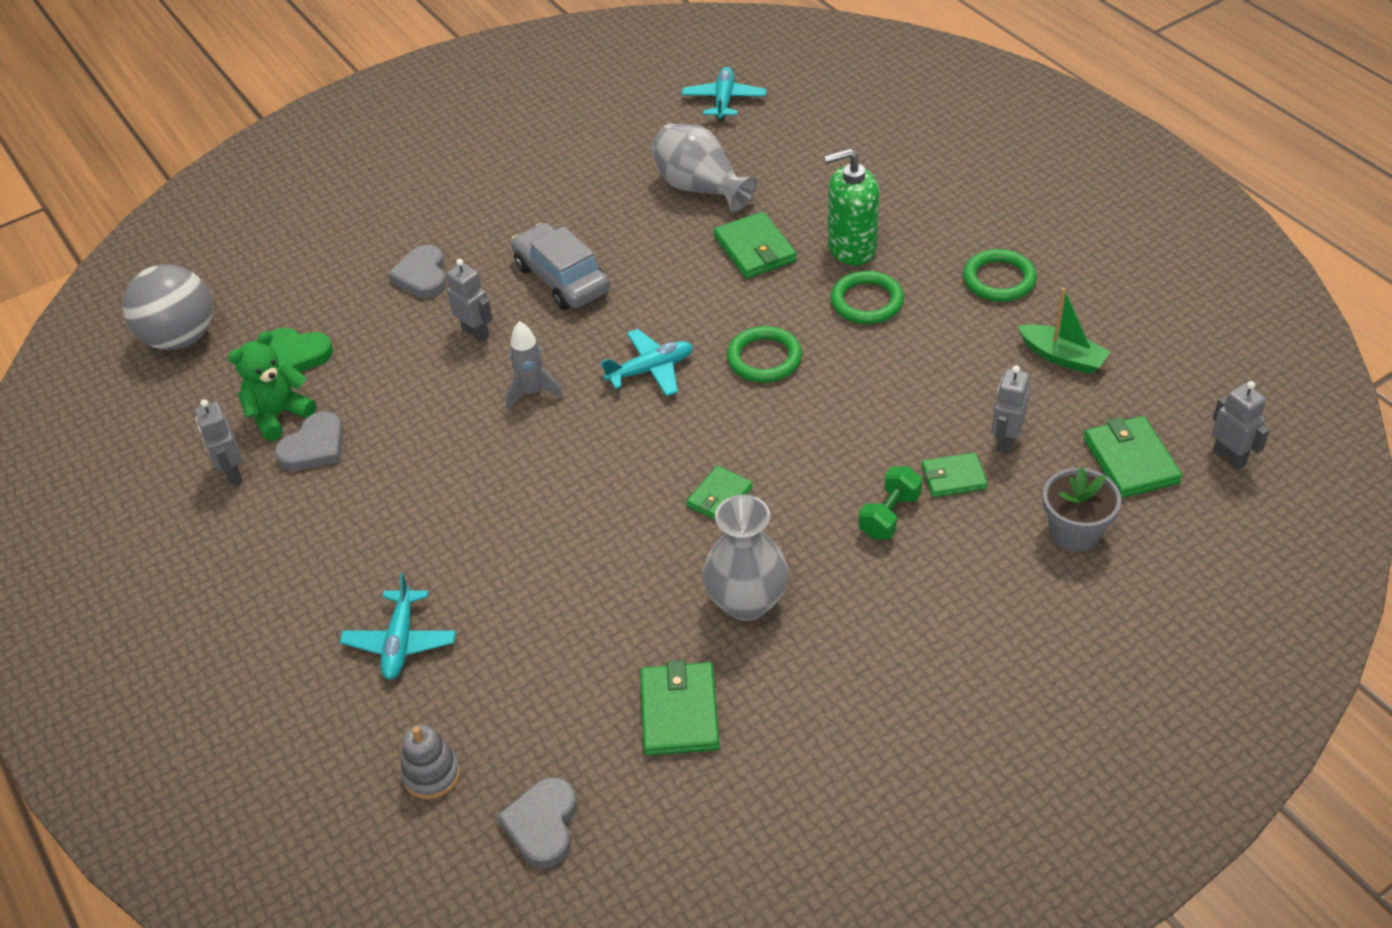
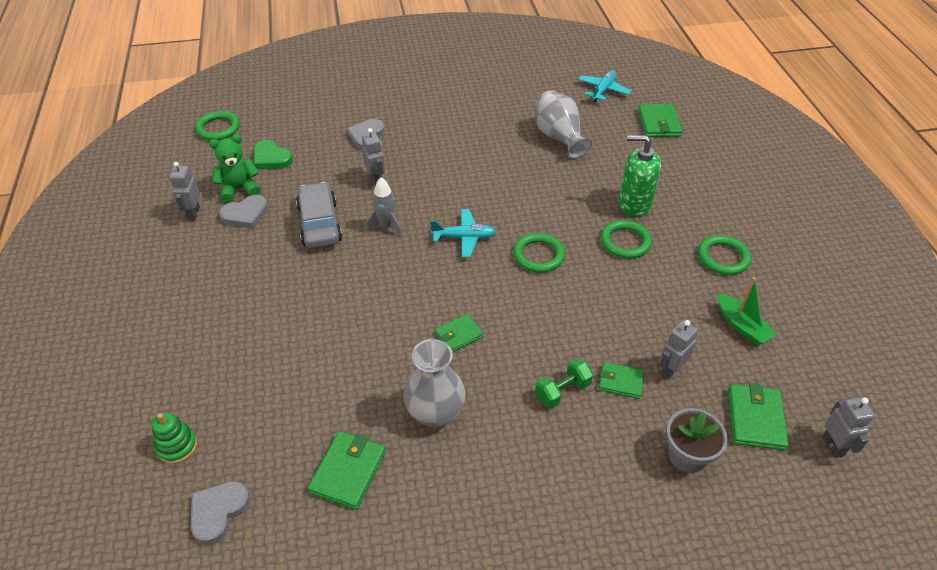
camera: 20 degrees right, 0 degrees up
grey ball [123,264,213,350] -> green ring [195,111,240,140]
turquoise plane [340,573,456,680] -> none
grey stacking toy [400,725,460,799] -> green stacking toy [152,412,197,464]
grey car [511,223,610,310] -> grey car moved to [296,182,342,248]
green wallet [714,211,797,279] -> green wallet moved to [638,104,683,137]

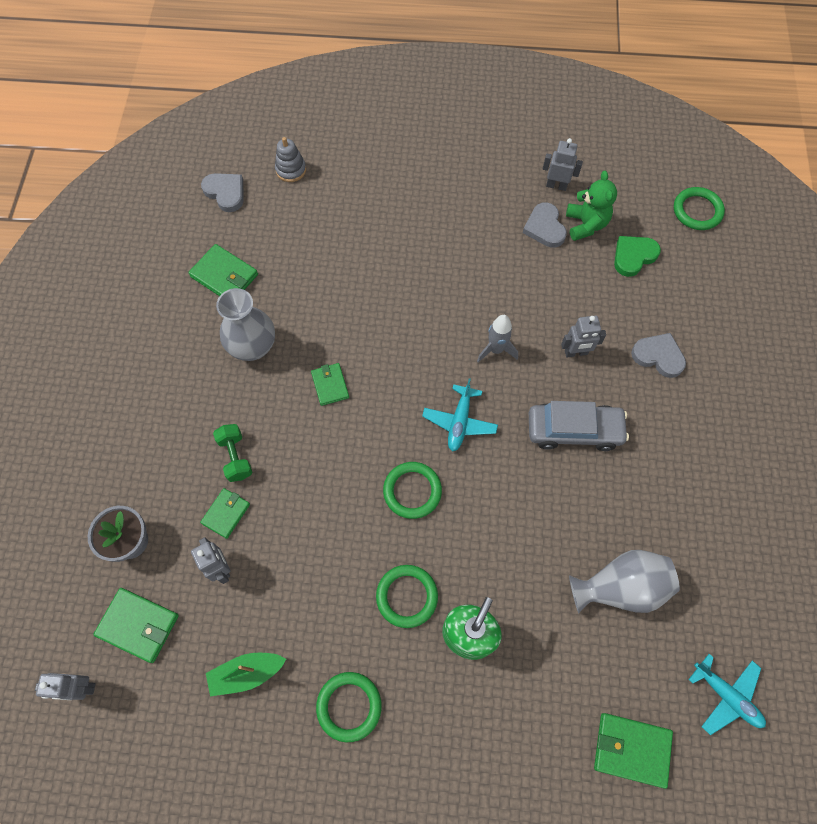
camera: 105 degrees right, 20 degrees up
green stacking toy [152,412,197,464] -> grey stacking toy [275,137,306,182]
grey car [296,182,342,248] -> grey car moved to [529,401,629,451]

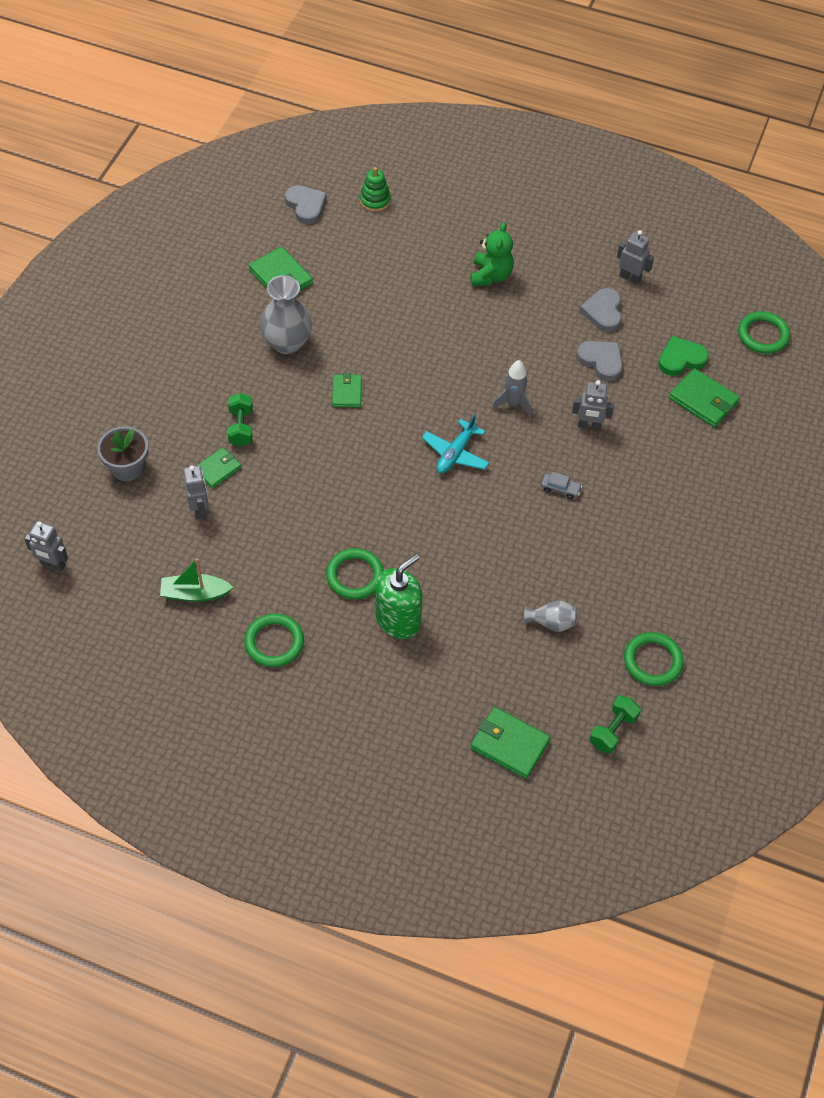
camera: 15 degrees right, 10 degrees down
green wallet [93,588,179,663] -> green wallet moved to [669,368,740,427]
grey stacking toy [275,137,306,182] -> green stacking toy [360,167,391,212]
green ring [383,462,442,519] -> green ring moved to [624,632,684,686]
grey car [529,401,629,451] -> grey car [541,472,582,499], size x0.42
green teddy bear [566,170,617,241] -> green teddy bear moved to [471,222,514,286]
grey vase [569,550,680,614] -> grey vase [524,600,577,632], size x0.55
grey heart [631,333,686,378] -> grey heart moved to [576,341,623,381]
turquoise plane [688,654,766,735] -> green dumbbell [590,695,641,754]

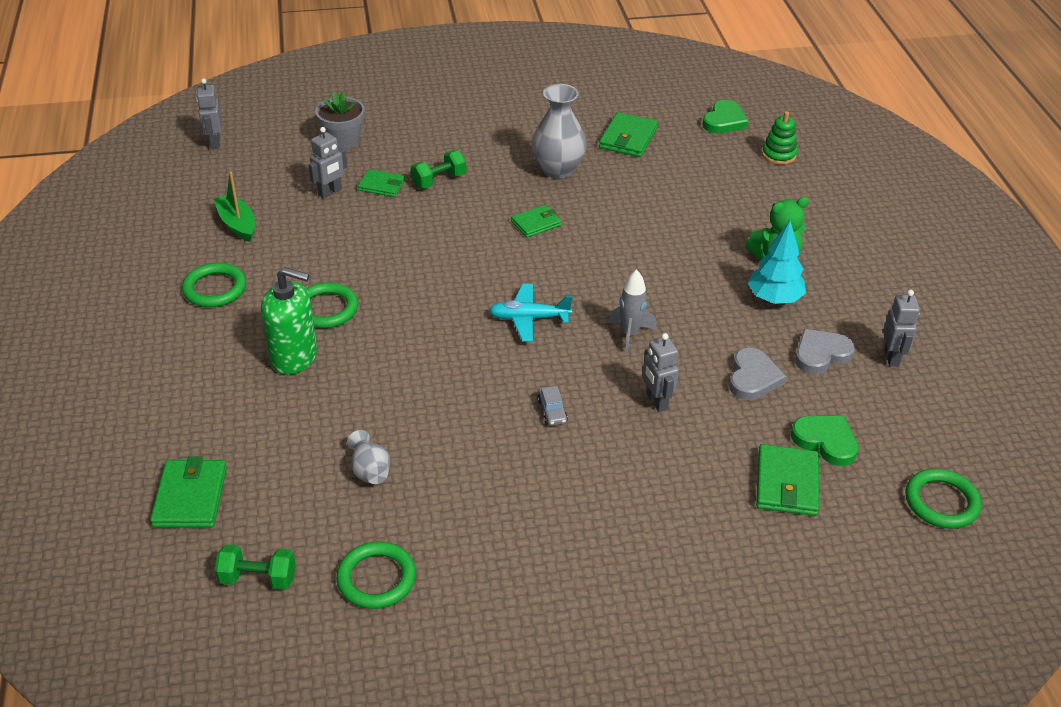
camera: 60 degrees right, 15 degrees down
grey heart [285,185,327,224] -> green heart [702,100,749,133]
none -> turquoise tree [748,221,806,304]

